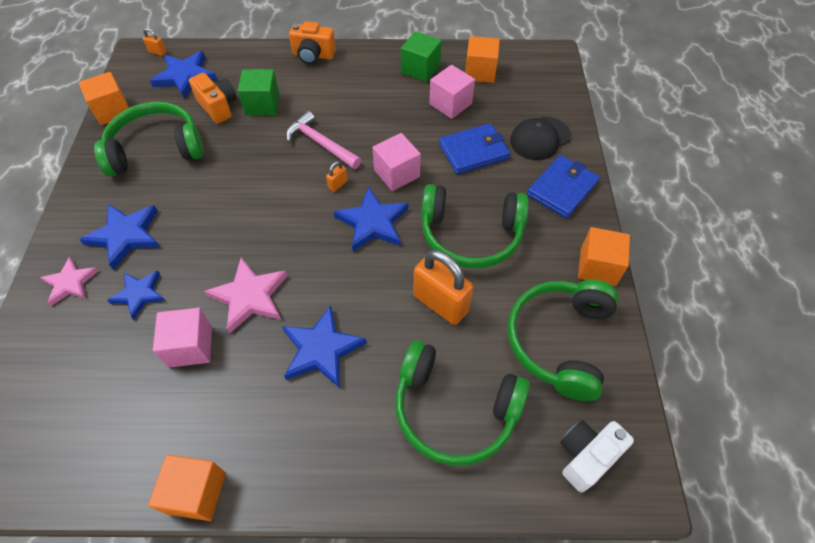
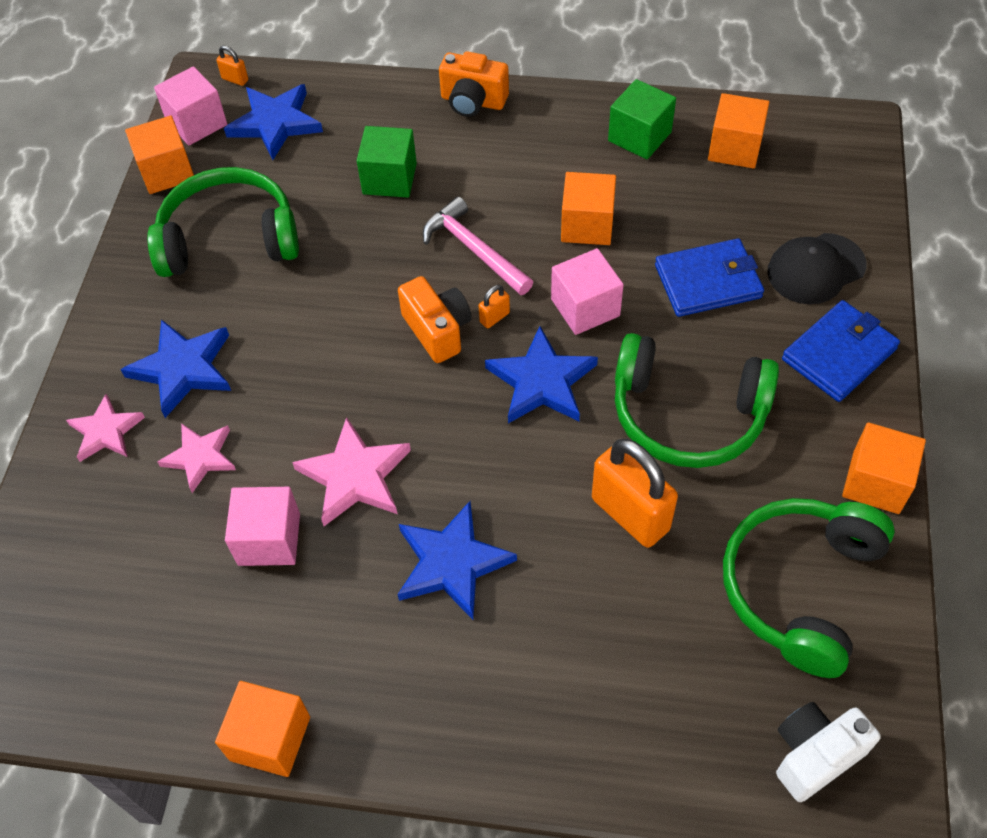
camera: 10 degrees right, 0 degrees up
blue star [107,271,165,319] -> pink star [158,423,236,493]
orange camera [189,73,237,124] -> orange camera moved to [398,276,472,363]
green headphones [395,341,530,466] -> none
pink cube [429,65,475,119] -> pink cube moved to [154,66,227,145]
none -> orange cube [561,172,616,245]

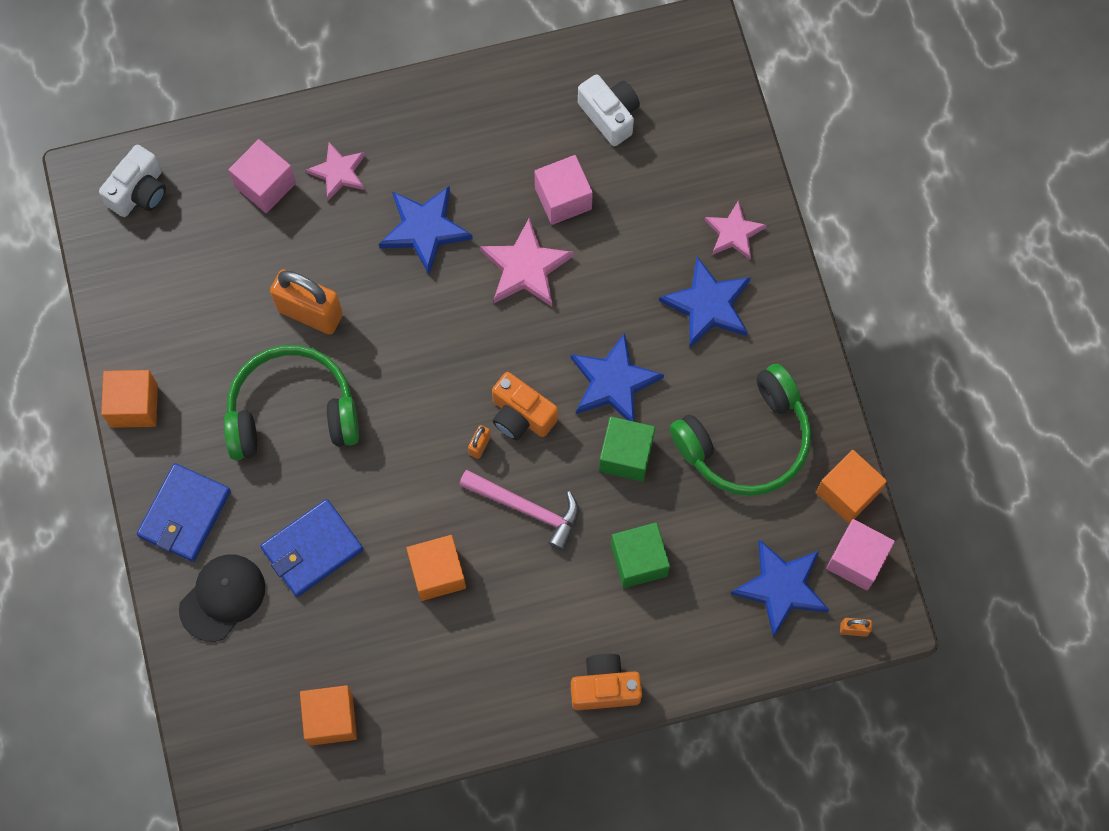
camera: 155 degrees right, 15 degrees up
pink star [158,423,236,493] -> pink star moved to [306,142,365,201]
orange cube [215,681,310,777] -> none
blue star [485,326,598,423] -> blue star moved to [571,333,664,421]
pink cube [551,248,624,335] -> pink cube moved to [228,139,296,213]
green cube [608,79,676,159] -> green cube moved to [599,416,655,482]
green headphones [723,498,895,678] -> none
none -> white camera [578,74,640,146]

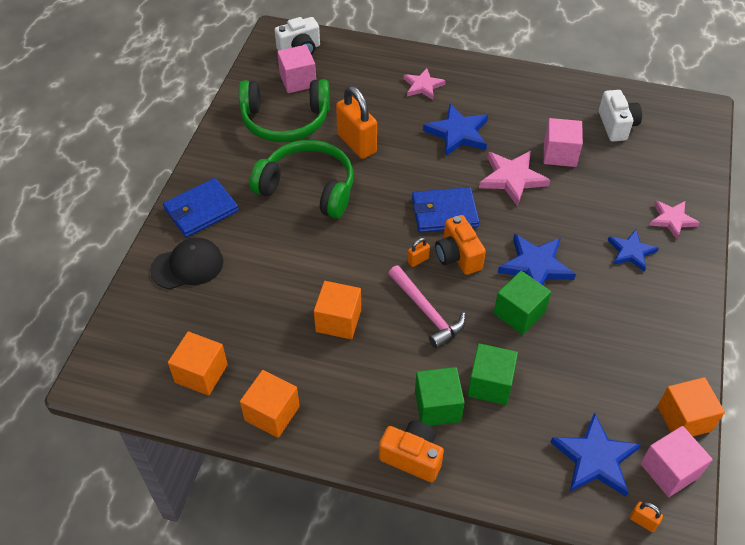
camera: 30 degrees right, 20 degrees down
orange cube [101,370,158,428] -> orange cube moved to [240,370,300,438]
pink cube [228,139,296,213] -> pink cube moved to [277,45,316,93]
blue wallet [260,499,363,597] -> blue wallet moved to [412,187,480,233]
blue star [659,257,751,348] -> blue star [607,229,659,271], size x0.66
green headphones [670,364,811,496] -> green headphones moved to [239,79,330,142]
none -> green cube [415,367,465,426]

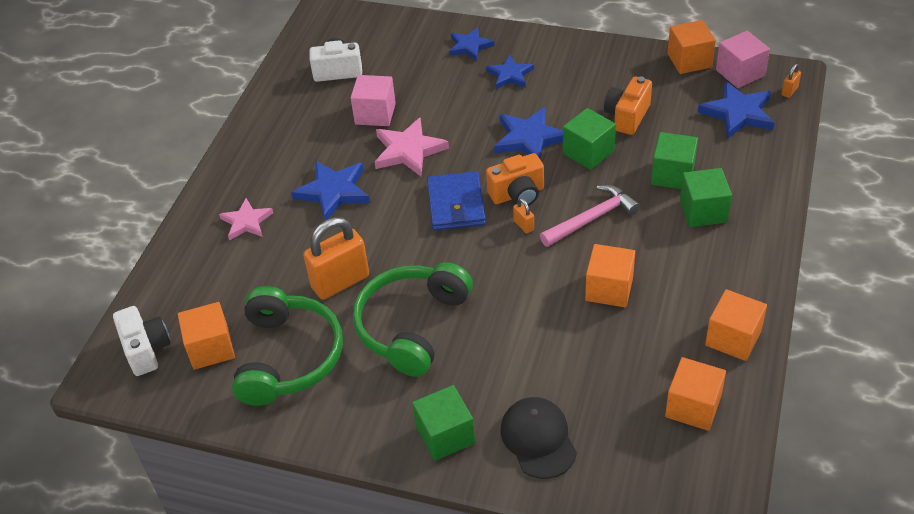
camera: 85 degrees left, 5 degrees down
blue wallet [163,178,239,237] -> green cube [412,385,475,461]
pink cube [277,45,316,93] -> orange cube [178,302,235,370]
orange camera [379,421,444,482] -> orange camera moved to [604,76,652,135]
pink star [649,200,700,239] -> blue star [449,27,495,61]

